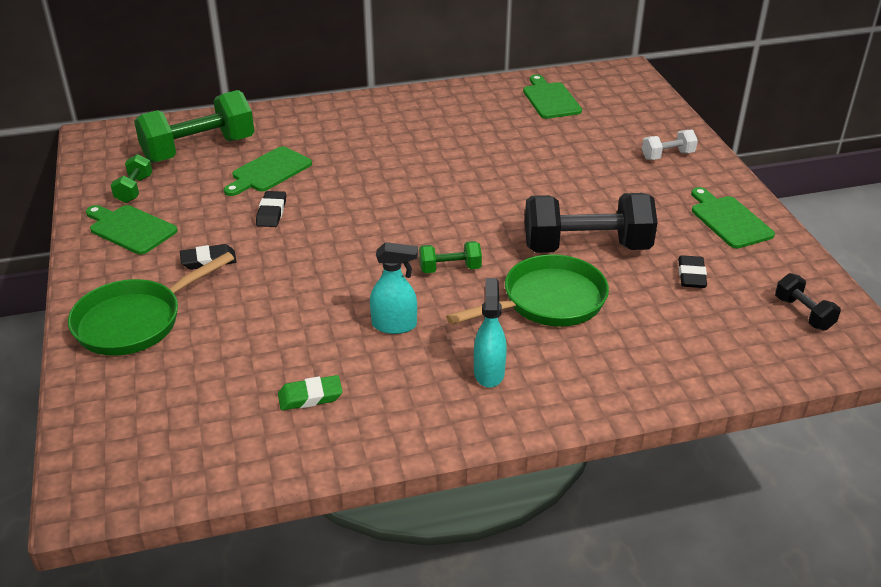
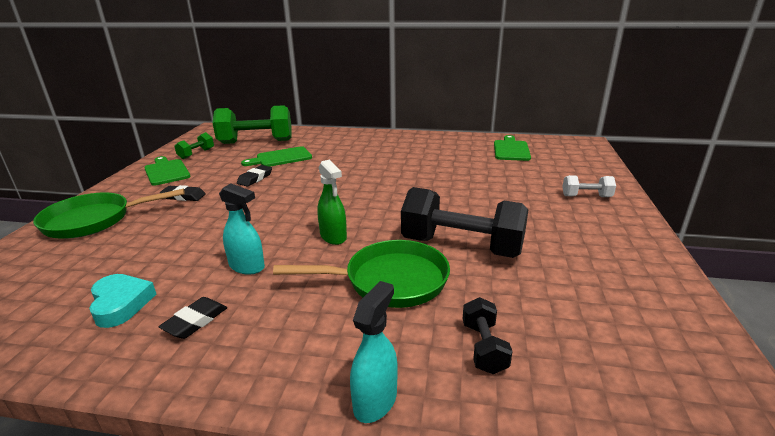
camera: 25 degrees right, 10 degrees down
green eraser [278,375,343,411] -> turquoise heart [89,274,156,328]
green dumbbell [419,241,482,273] -> green spray bottle [317,160,347,245]
turquoise spray bottle [474,278,507,388] -> turquoise spray bottle moved to [350,281,398,423]
black eraser [678,255,707,288] -> black eraser moved to [158,297,227,339]
green cutting board [691,187,775,248] -> none
black dumbbell [775,273,841,330] -> black dumbbell moved to [463,297,513,374]

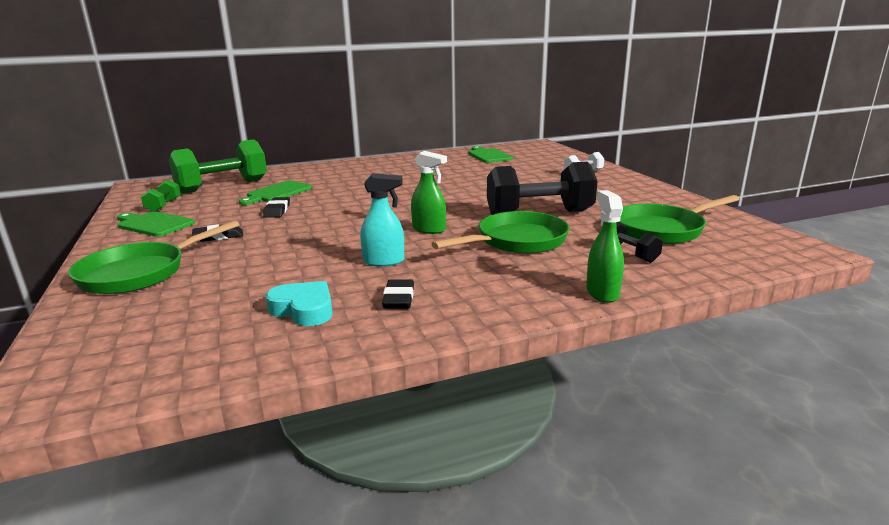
camera: 30 degrees left, 5 degrees down
turquoise spray bottle [350,281,398,423] -> green spray bottle [586,190,624,303]
none -> green pan [619,195,739,244]

